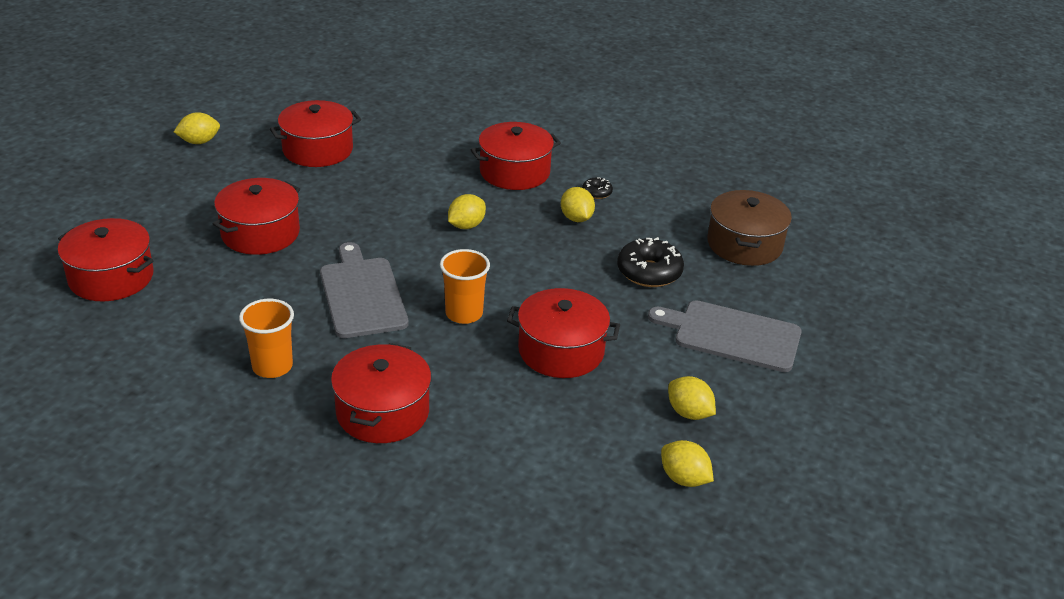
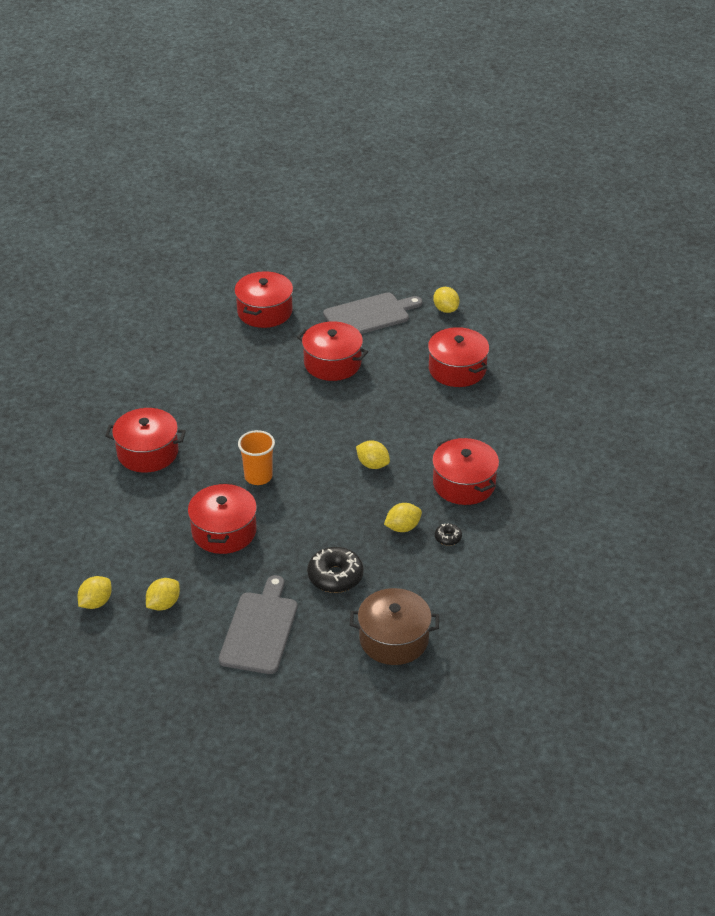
camera: 85 degrees right, 5 degrees up
orange cup [239,299,294,378] -> none
grey cutting board [320,242,408,338] -> grey cutting board moved to [323,293,422,334]

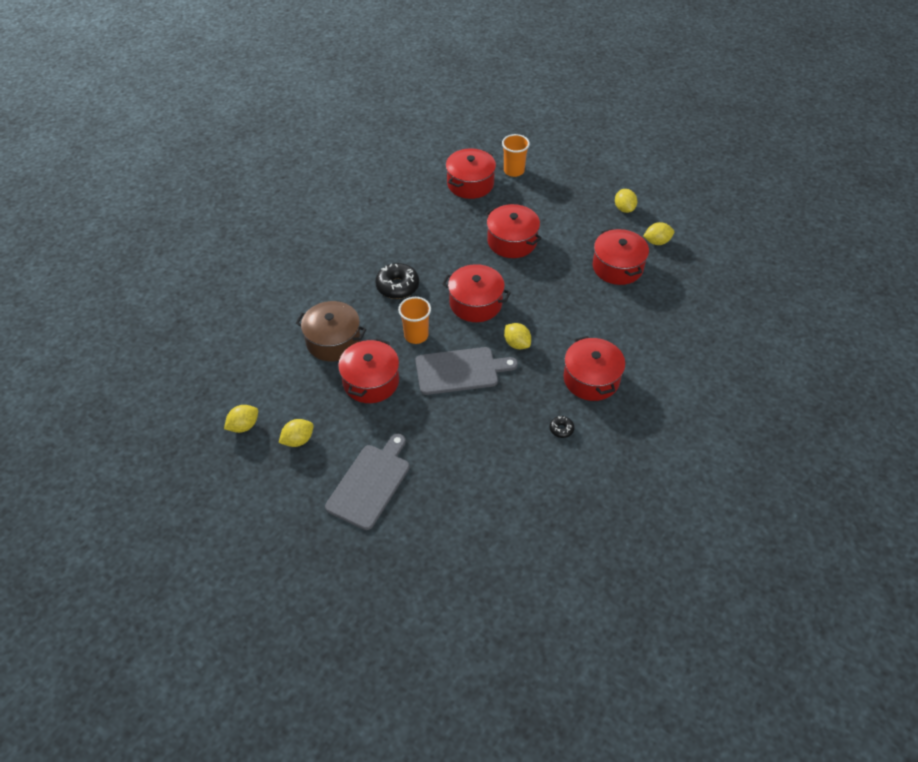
camera: 15 degrees right, 10 degrees up
red pot [105,408,186,473] -> red pot moved to [442,264,511,322]
black donut [307,547,363,593] -> black donut moved to [375,263,419,299]
grey cutting board [323,293,422,334] -> grey cutting board moved to [416,347,518,395]
brown pot [350,588,439,665] -> brown pot moved to [296,301,366,361]
yellow lemon [384,503,422,532] -> yellow lemon moved to [643,222,674,245]
none -> orange cup [502,134,530,177]

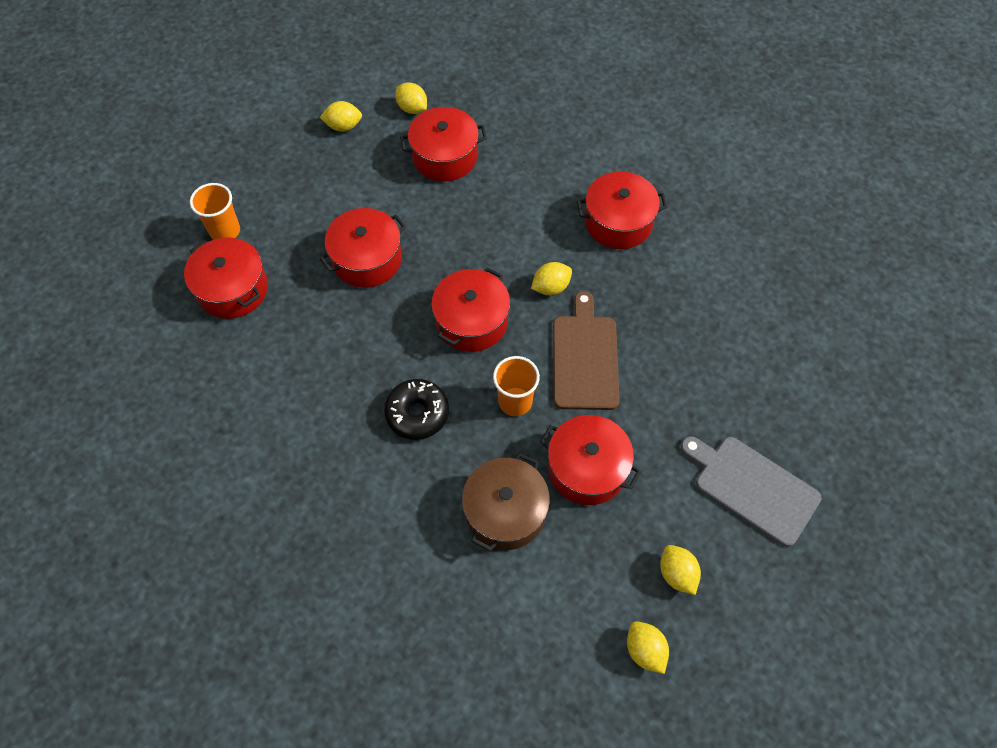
camera: 80 degrees left, 10 degrees up
grey cutting board [416,347,518,395] -> brown cutting board [553,291,620,410]
black donut [549,416,575,438] -> none
yellow lemon [643,222,674,245] -> yellow lemon turned 45 degrees counterclockwise [395,83,427,114]

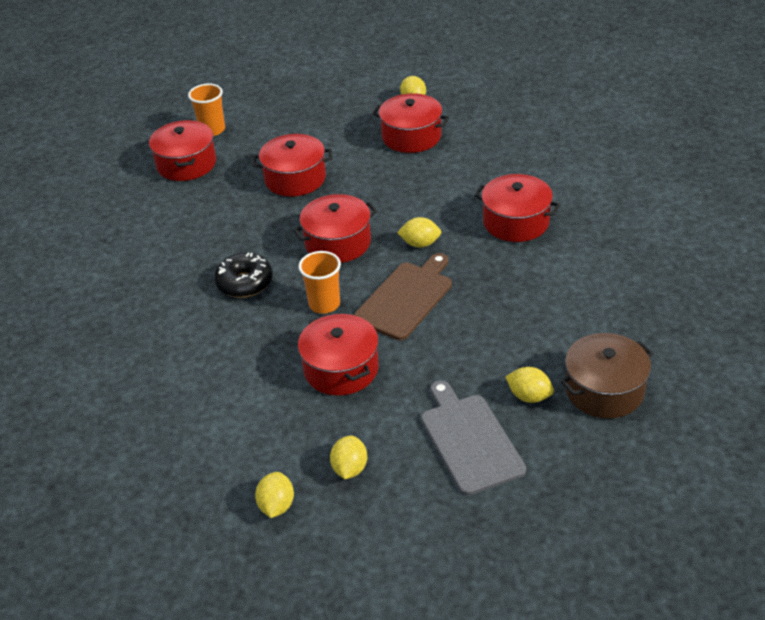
camera: 35 degrees right, 20 degrees down
yellow lemon [320,101,362,132] -> yellow lemon moved to [506,367,554,403]
brown pot [462,453,550,551] -> brown pot moved to [561,333,654,418]

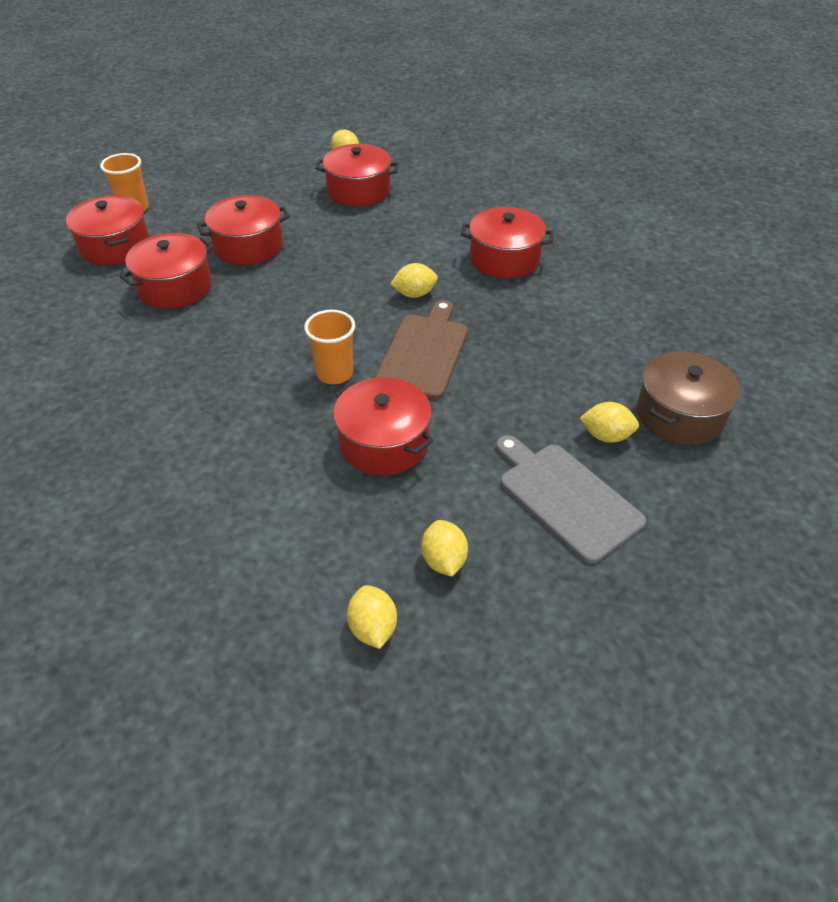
camera: 20 degrees left, 5 degrees up
black donut [214,253,273,298] -> none
red pot [293,194,378,263] -> red pot moved to [120,233,213,309]

